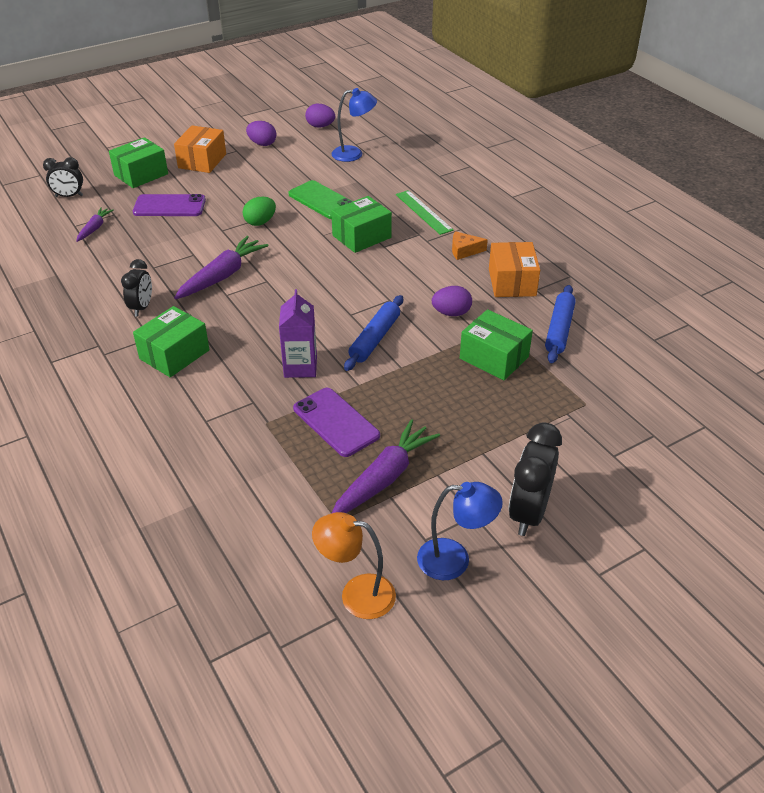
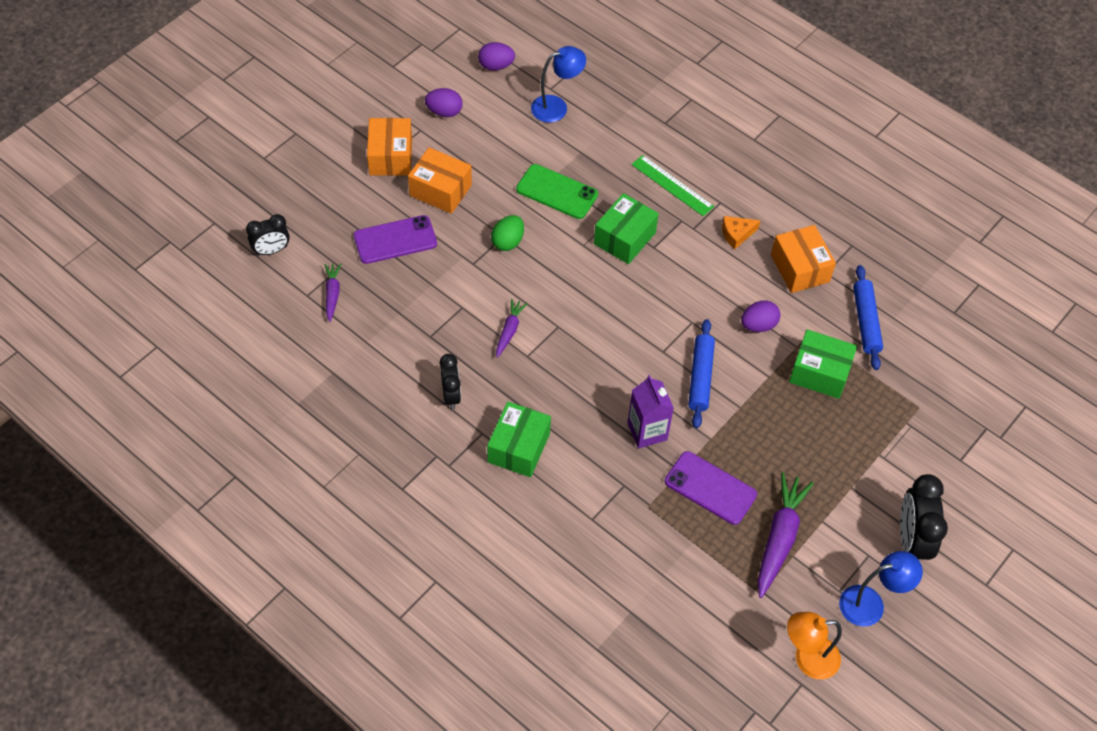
camera: 20 degrees left, 15 degrees up
green box [109,137,168,188] -> none
purple carrot [174,236,268,299] -> purple carrot [496,299,528,358], size x0.55
none -> orange box [408,147,472,214]

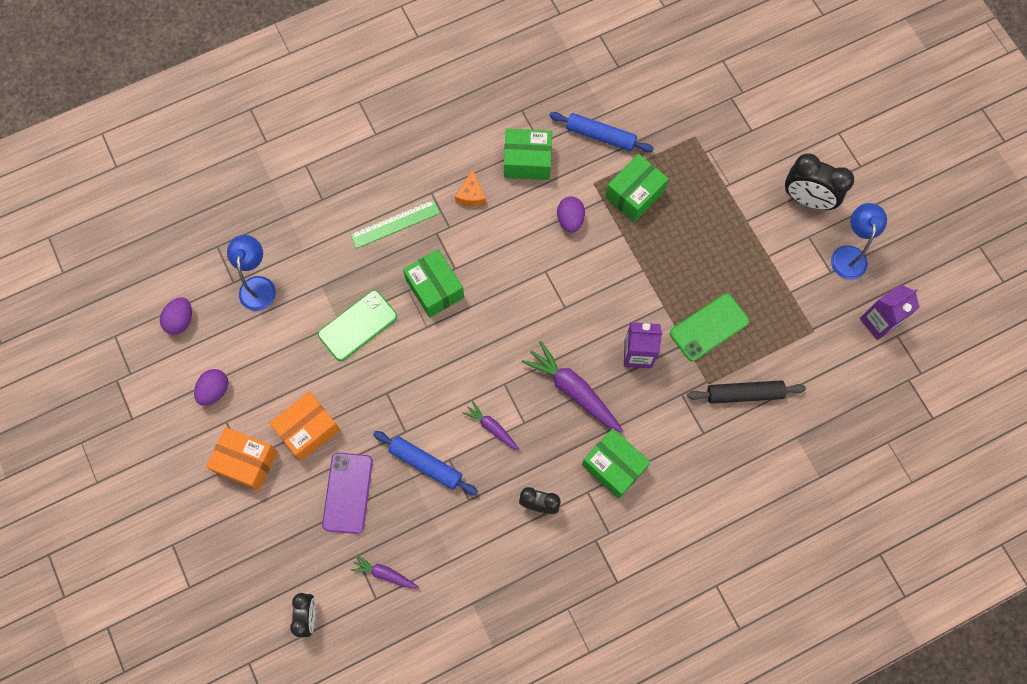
camera: 65 degrees left, 15 degrees up
green egg [491,215,524,251] -> none
purple phone [665,451,757,525] -> green phone [670,294,749,361]
blue rolling pin [688,319,715,428] -> blue rolling pin moved to [373,431,478,495]
purple carrot [757,472,814,598] -> purple carrot moved to [521,341,623,433]
orange box [771,225,836,293] -> green box [504,129,552,180]
orange lamp [787,612,842,679] -> purple carton [860,284,920,340]
none -> black rolling pin [687,380,806,404]

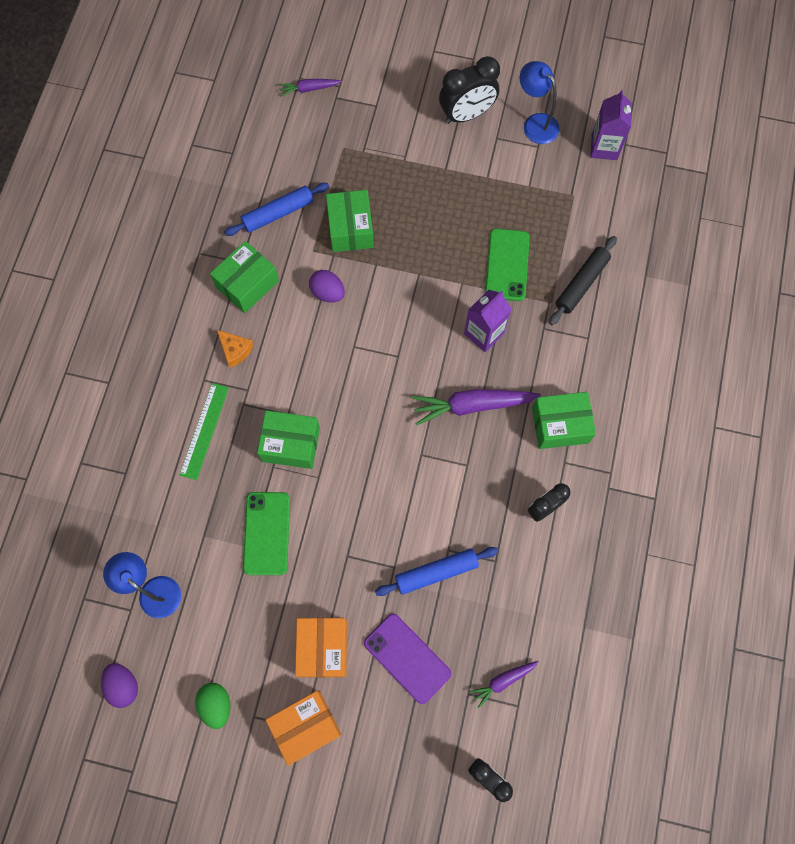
camera: 50 degrees left, 0 degrees up
purple egg [194,369,228,406] -> green egg [195,683,231,729]
purple carrot [463,401,519,450] -> purple carrot moved to [279,79,342,97]

